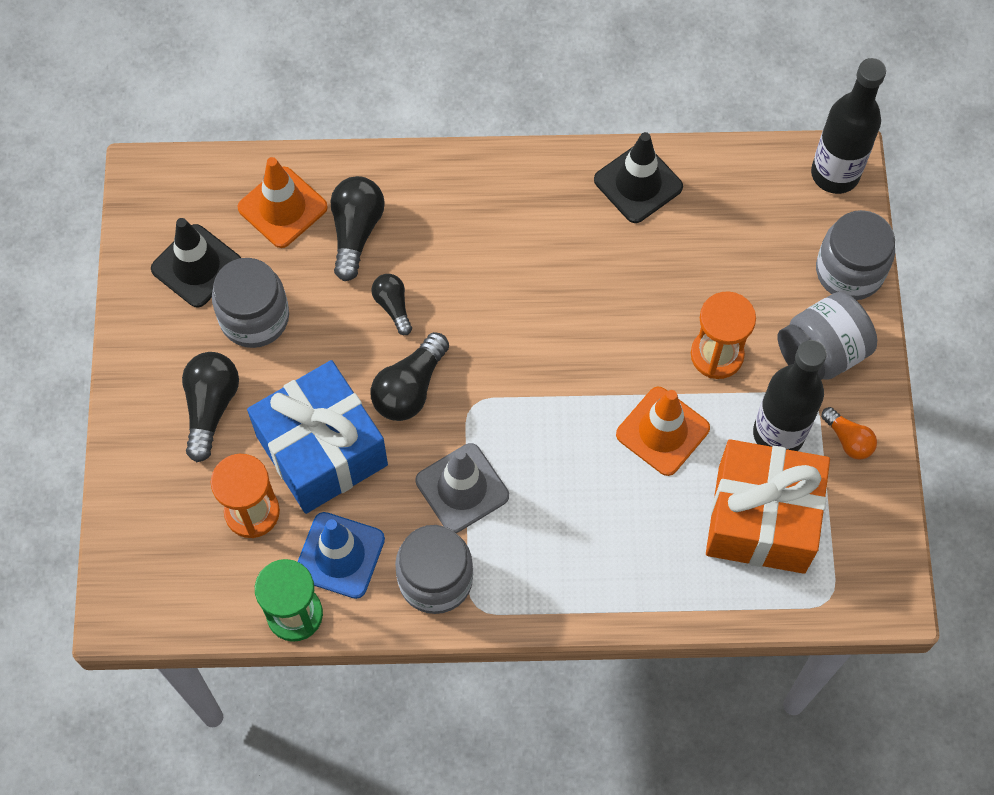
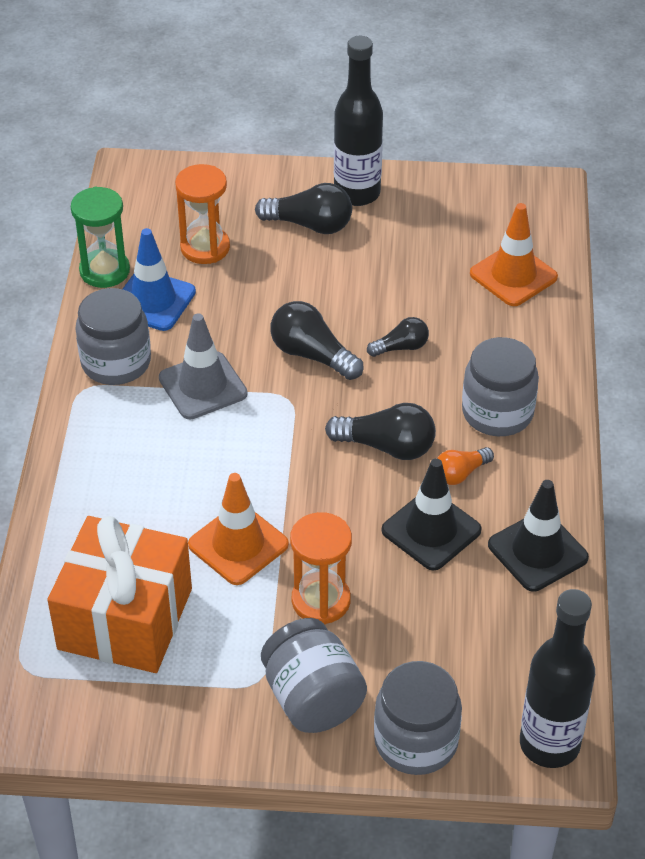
camera: 95 degrees right, 20 degrees down
black traffic cone [151,218,241,308] -> black traffic cone moved to [382,458,482,570]
grey jar [212,258,289,348] -> grey jar moved to [462,337,539,436]
blue gift [247,360,388,514] -> none
black light bulb [331,176,385,281] -> black light bulb moved to [325,403,436,460]
black bottle [753,340,826,451] -> black bottle moved to [334,36,383,206]
orange light bulb [821,407,877,460] -> orange light bulb moved to [437,447,494,485]

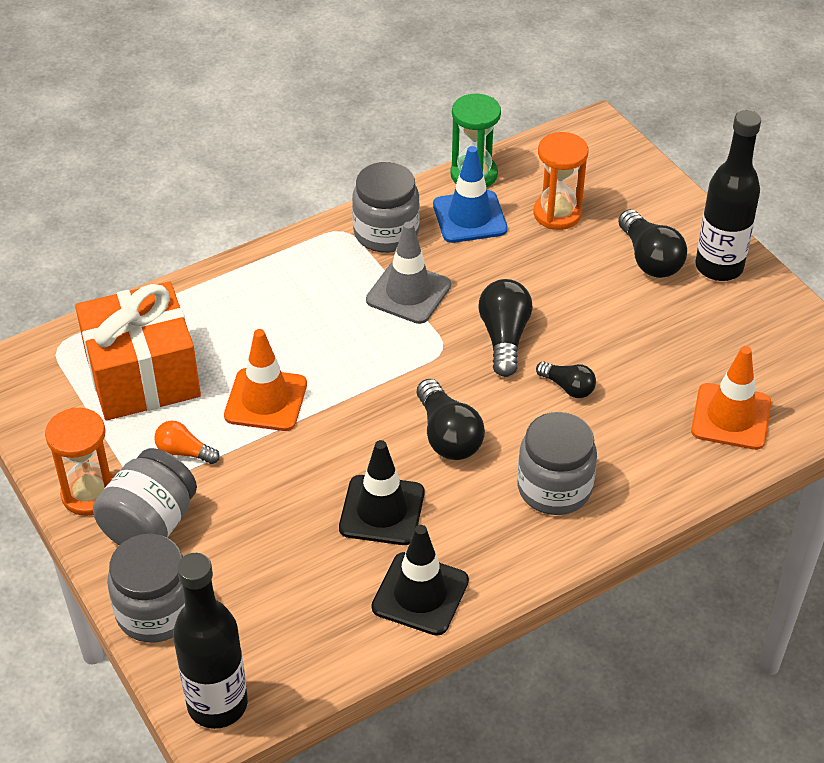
camera: 55 degrees right, 0 degrees up
orange hourglass [290,512,352,625] -> orange hourglass moved to [45,407,114,516]
orange light bulb [437,447,494,485] -> orange light bulb moved to [154,420,220,464]

